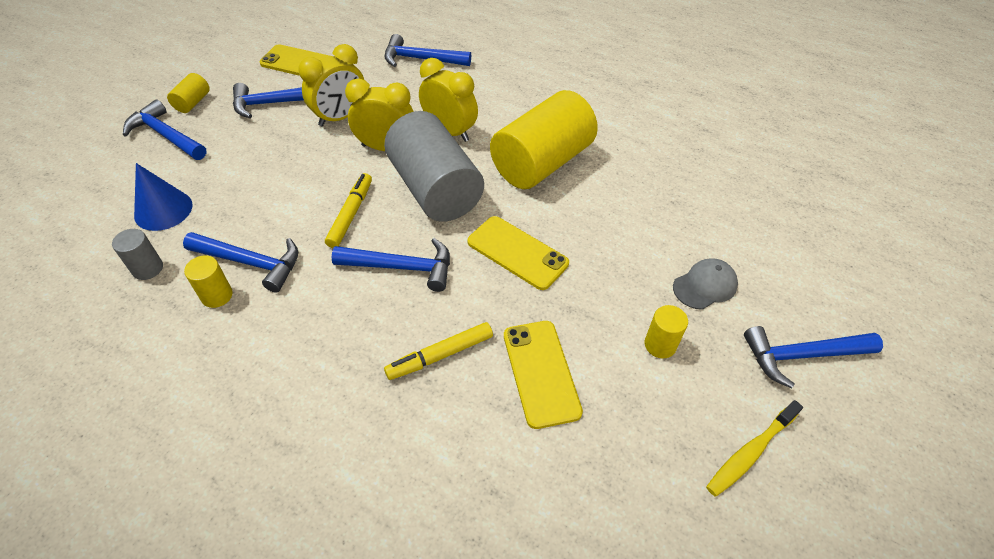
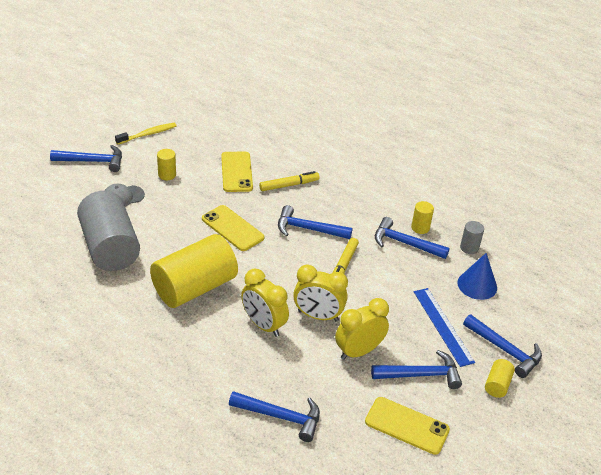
camera: 175 degrees left, 10 degrees down
grey cylinder [384,111,484,222] -> grey cylinder moved to [77,191,140,271]
none -> blue ruler [414,288,475,367]

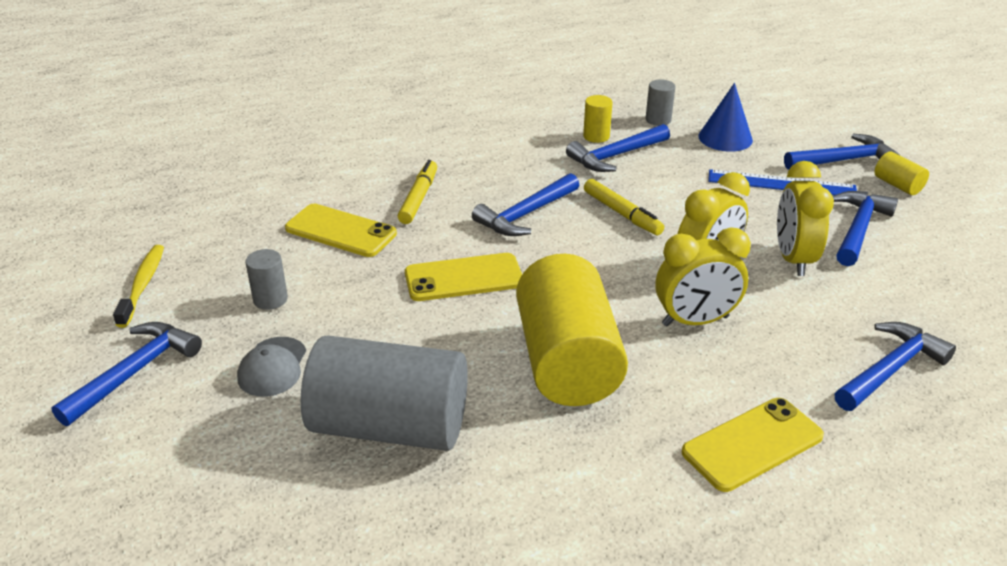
camera: 55 degrees left, 5 degrees down
yellow cylinder [157,149,176,180] -> grey cylinder [245,249,288,310]
yellow phone [365,397,450,455] -> yellow phone moved to [682,398,824,492]

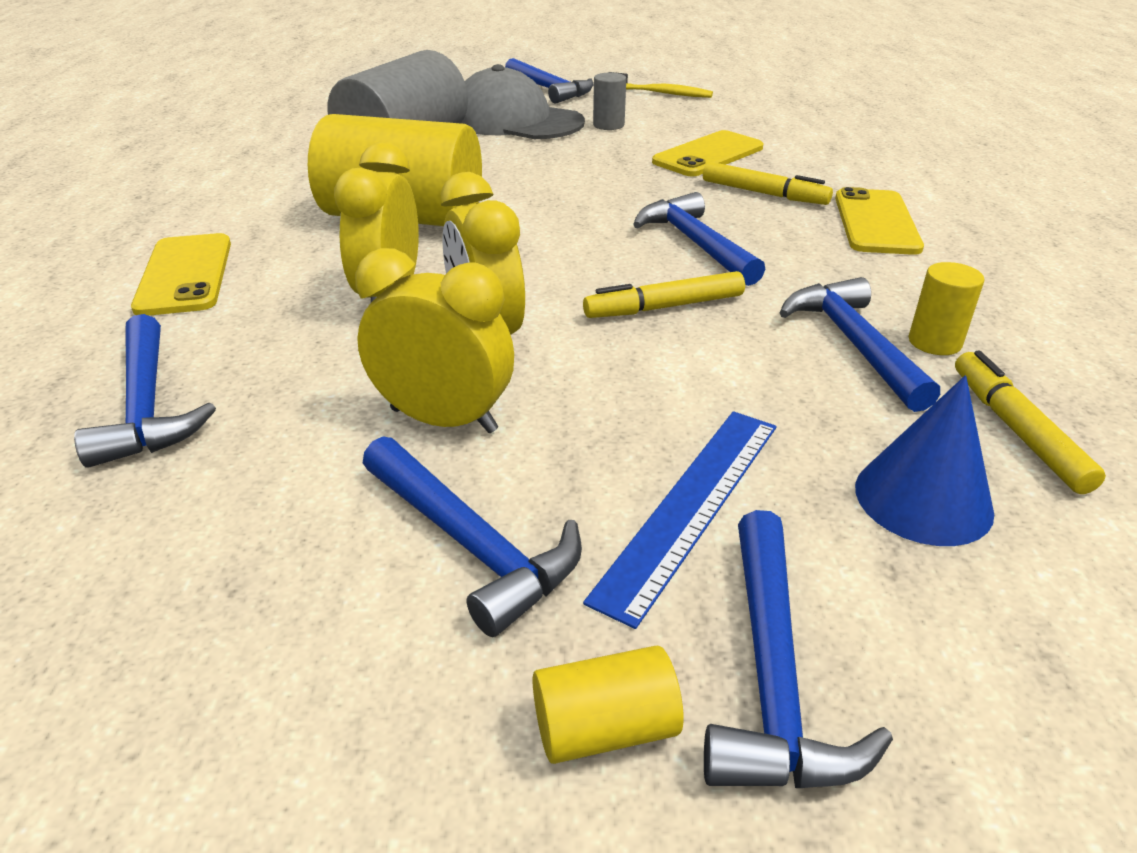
camera: 110 degrees right, 0 degrees up
grey cap [237,337,306,397] -> grey cap [461,64,585,139], size x1.96
yellow phone [405,253,522,301] -> yellow phone moved to [835,187,924,255]
grey cylinder [645,79,675,126] -> yellow marker [955,351,1106,494]

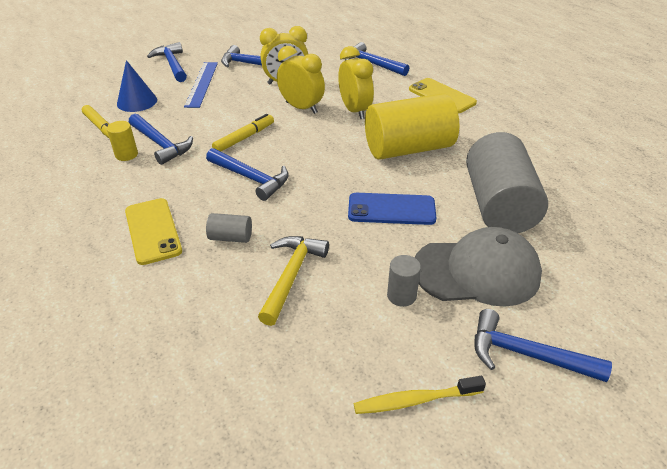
camera: 150 degrees right, 5 degrees up
yellow cylinder [532,646,683,764] -> none
yellow phone [652,130,764,176] -> yellow hammer [258,236,329,326]
yellow marker [703,162,833,205] -> grey cylinder [206,213,252,243]
none -> blue phone [348,193,437,225]

